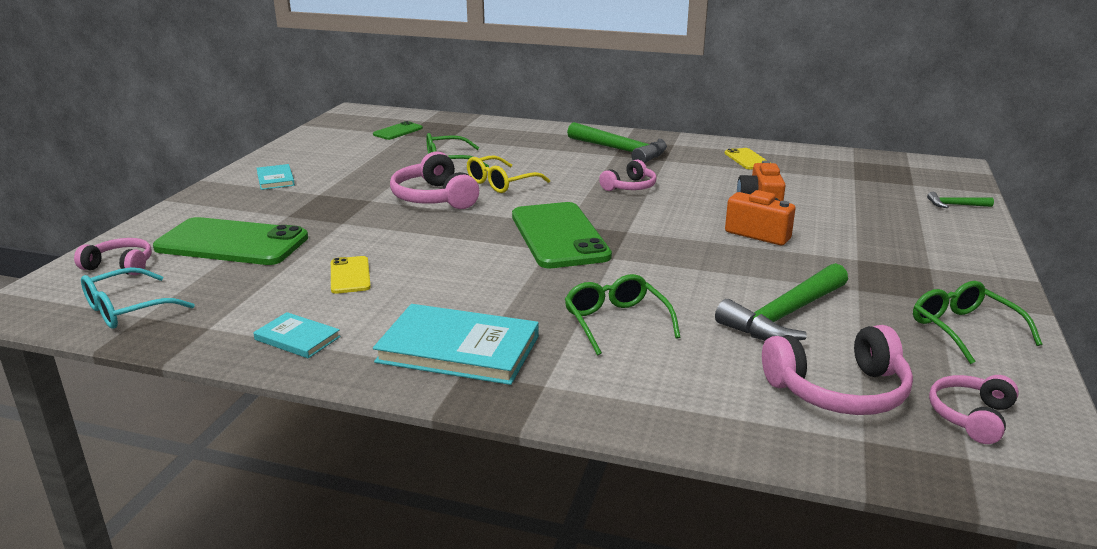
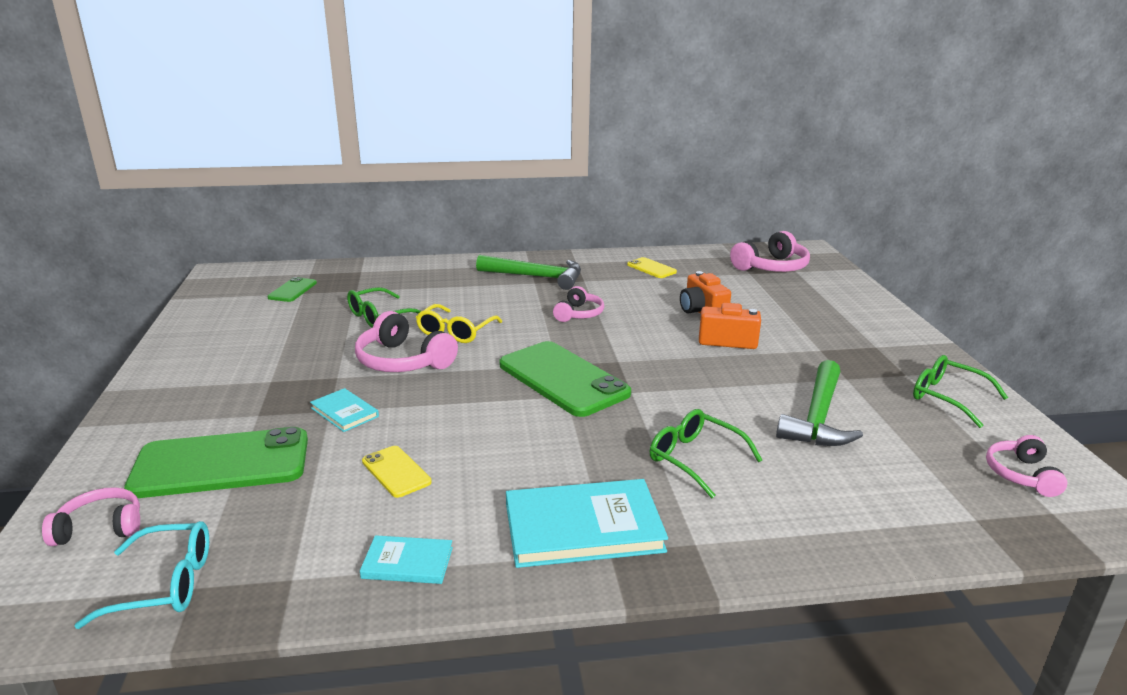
camera: 25 degrees left, 0 degrees up
turquoise glasses [81,267,195,329] -> turquoise glasses turned 120 degrees counterclockwise [74,521,209,629]
turquoise book [256,164,295,190] -> turquoise book moved to [310,388,379,432]
pink headphones [762,325,913,415] -> pink headphones moved to [730,231,810,272]
green hammer [927,192,994,208] -> none

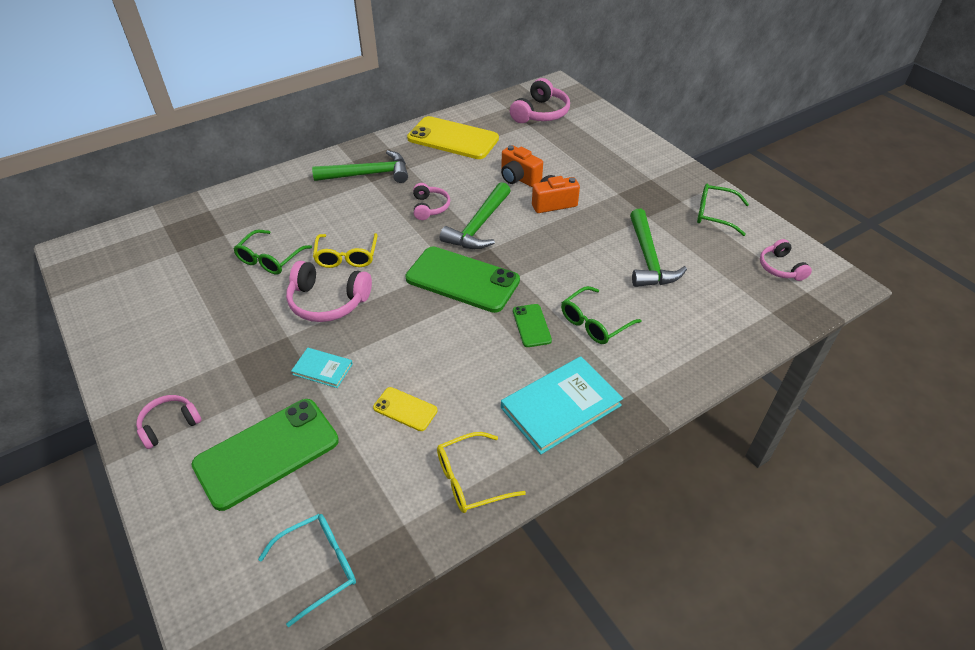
camera: 25 degrees left, 20 degrees up
pink headphones [42,487,140,546] -> pink headphones moved to [136,395,202,449]
green phone [268,277,317,302] -> green phone moved to [513,304,552,347]
turquoise book [360,535,453,584] -> yellow glasses [437,432,526,513]
yellow phone [627,257,677,278] -> yellow phone [407,116,499,159], size x2.09
green glasses [650,409,762,498] -> green glasses turned 60 degrees counterclockwise [561,286,642,344]
none -> green hammer [440,182,511,249]

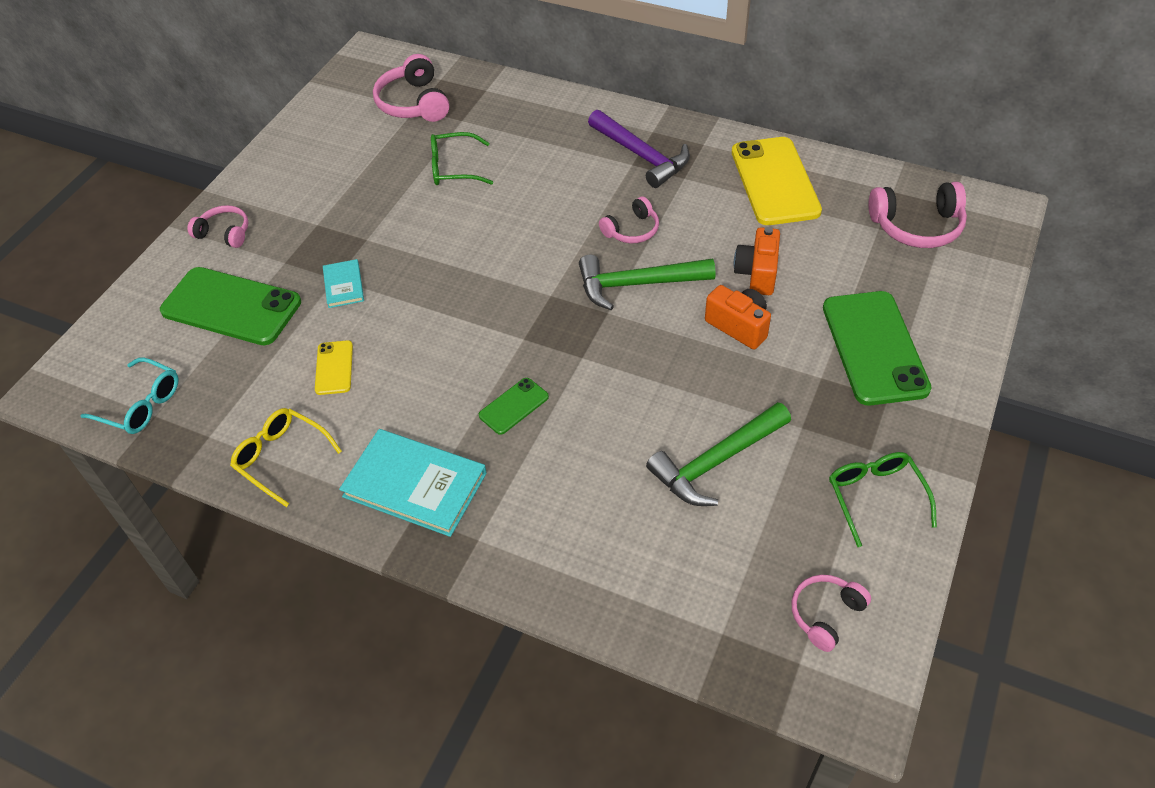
camera: 60 degrees right, 5 degrees up
pink headphones [286,261,372,322] -> pink headphones moved to [373,54,449,122]
green hammer [312,150,408,183] -> purple hammer [588,110,690,188]
yellow glasses [313,233,378,268] -> none
green phone [405,246,520,313] -> green phone moved to [823,291,932,405]
green glasses [561,286,642,344] -> none

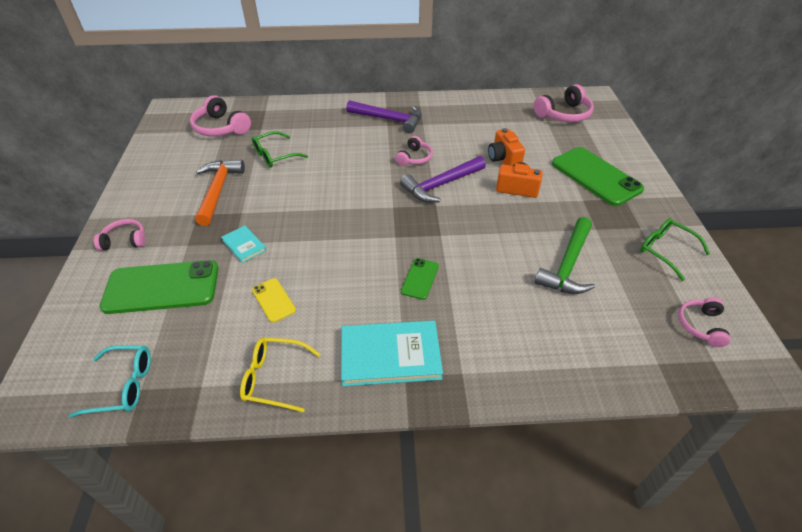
camera: 30 degrees left, 5 degrees down
green hammer [579,255,716,310] -> purple hammer [400,156,486,203]
yellow phone [732,137,822,225] -> none
none -> orange hammer [195,160,245,226]

